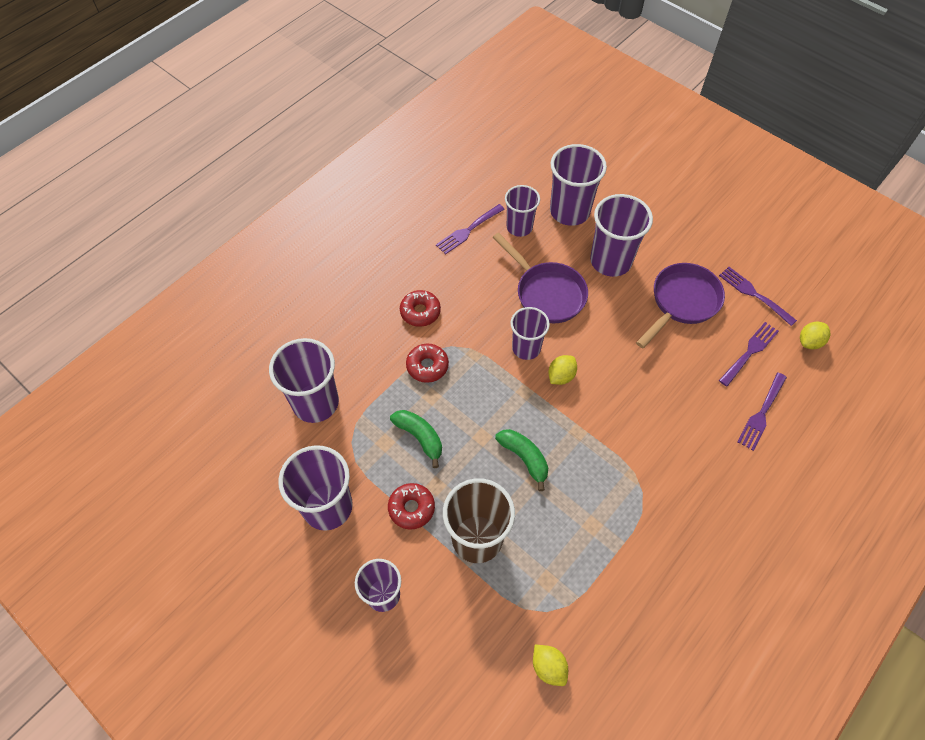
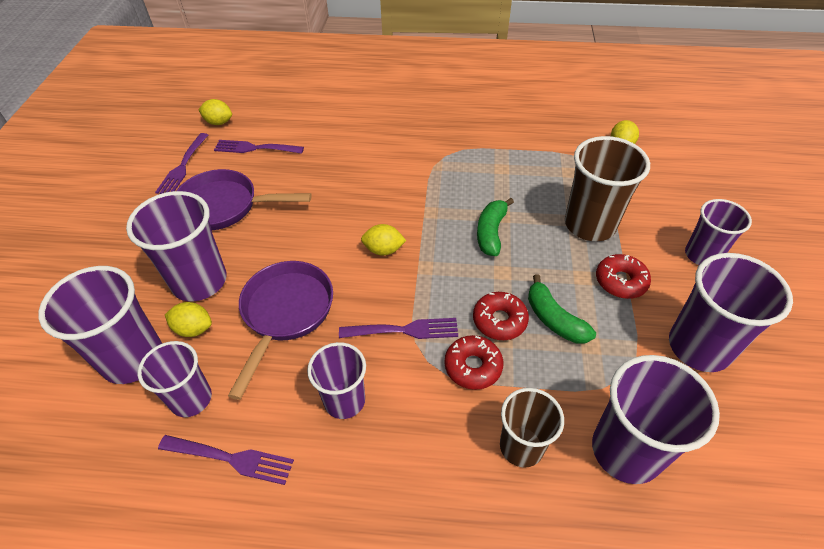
camera: 125 degrees left, 10 degrees down
green banana [390,410,442,468] -> green banana turned 45 degrees counterclockwise [528,274,596,344]
red donut [400,290,441,327] -> red donut moved to [473,292,529,340]
purple cup [511,307,550,360] -> purple cup moved to [307,342,366,419]
purple fork [738,373,787,451] -> purple fork moved to [339,318,458,339]
none -> yellow lemon [165,302,212,337]
none -> brown cup [500,388,564,468]

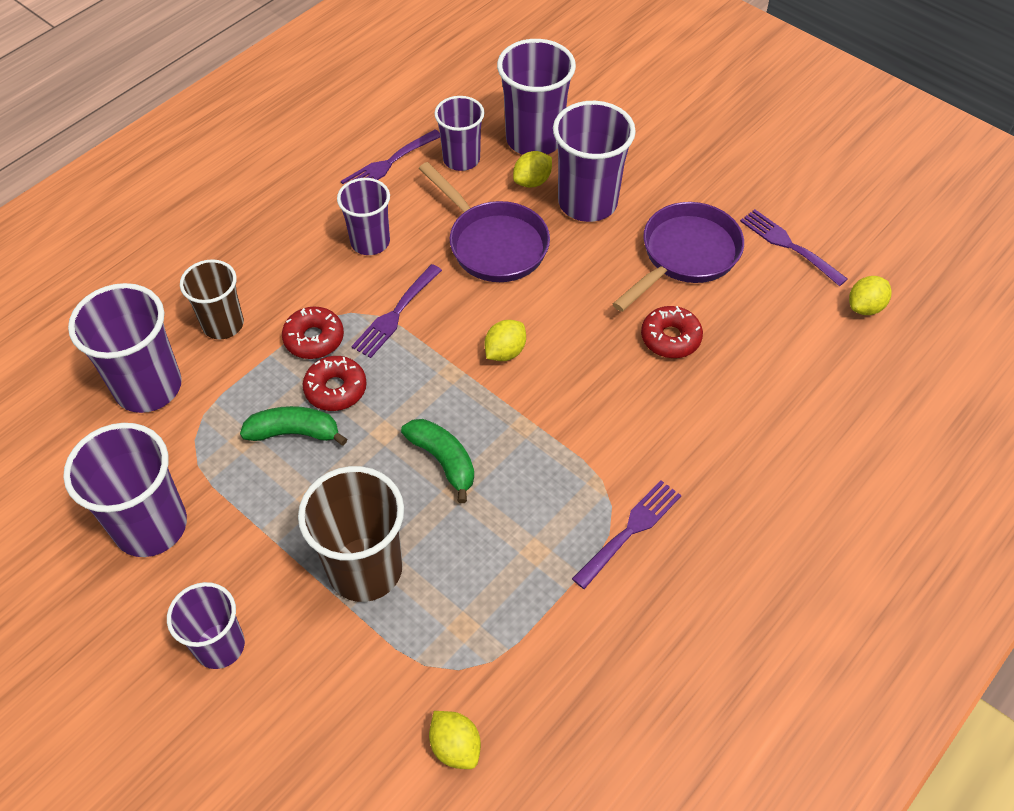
camera: 125 degrees right, 5 degrees up
purple fork [214,140,304,154] -> purple fork moved to [572,480,681,589]
red donut [596,254,651,299] -> red donut moved to [641,306,703,358]

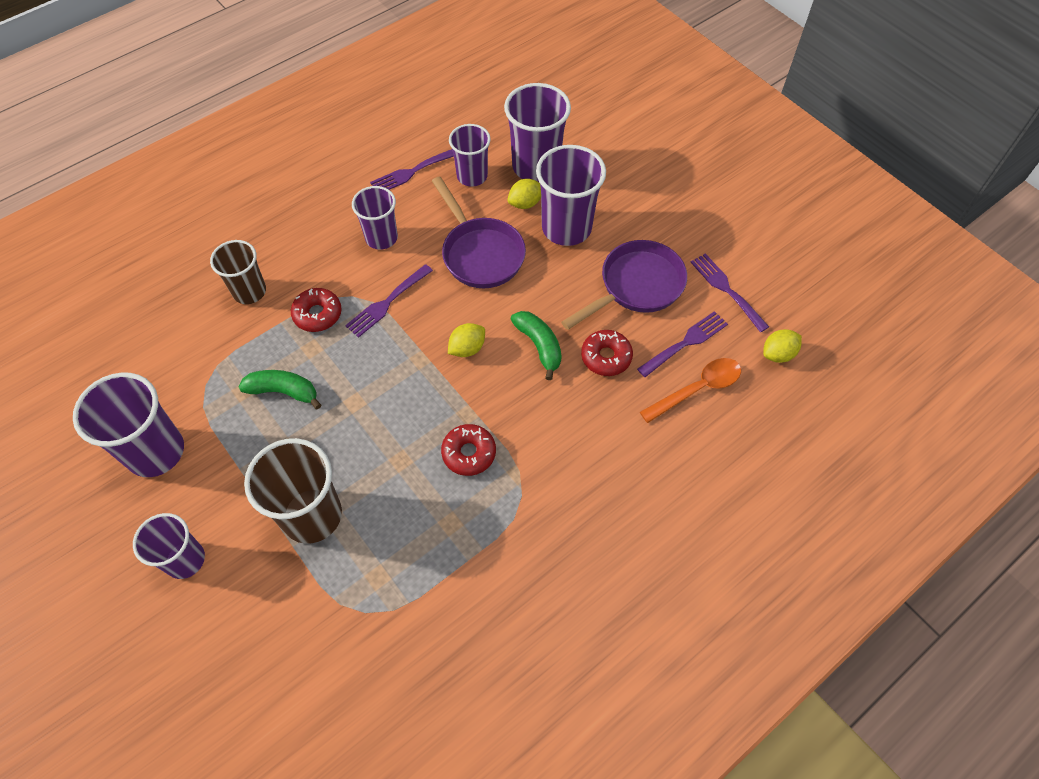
camera: 10 degrees right, 5 degrees up
purple cup [68,283,182,413] -> none
red donut [303,356,367,411] -> red donut moved to [441,424,496,476]
green banana [401,419,474,503] -> green banana moved to [510,311,562,380]
yellow lemon [429,711,481,769] -> none
purple fork [572,480,681,589] -> purple fork moved to [637,311,728,377]
none -> orange spoon [640,358,741,423]

